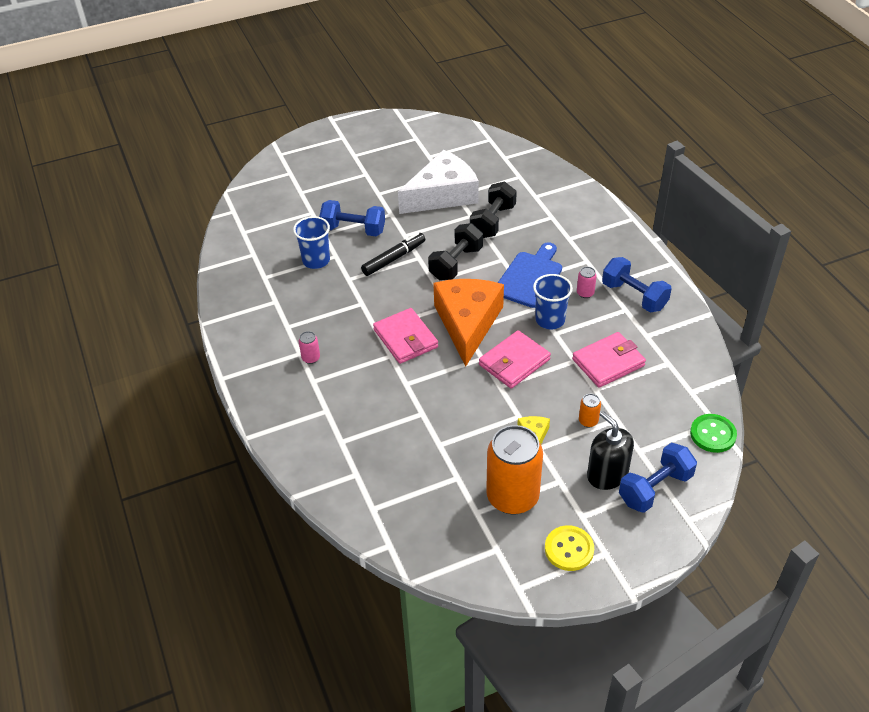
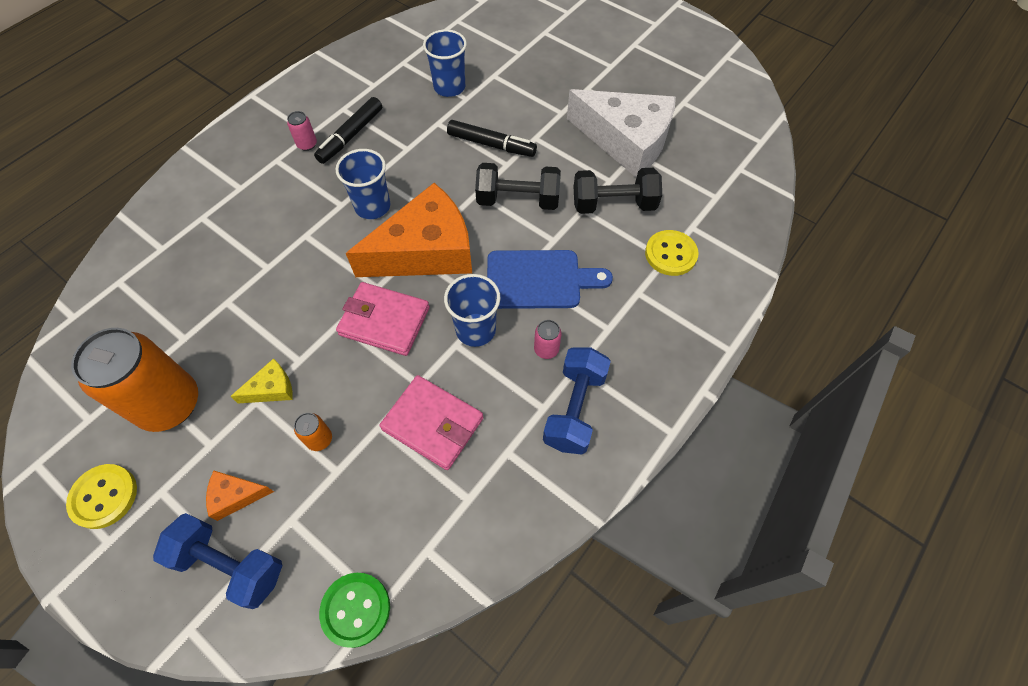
camera: 60 degrees right, 15 degrees up
blue dumbbell [319,200,385,236] -> none
pink wallet [373,308,438,364] -> blue cup [335,149,390,219]
black soap dispenser [587,411,634,490] -> orange cheese [206,471,274,521]
none -> black marker [314,97,382,164]
none -> yellow button [645,230,699,276]

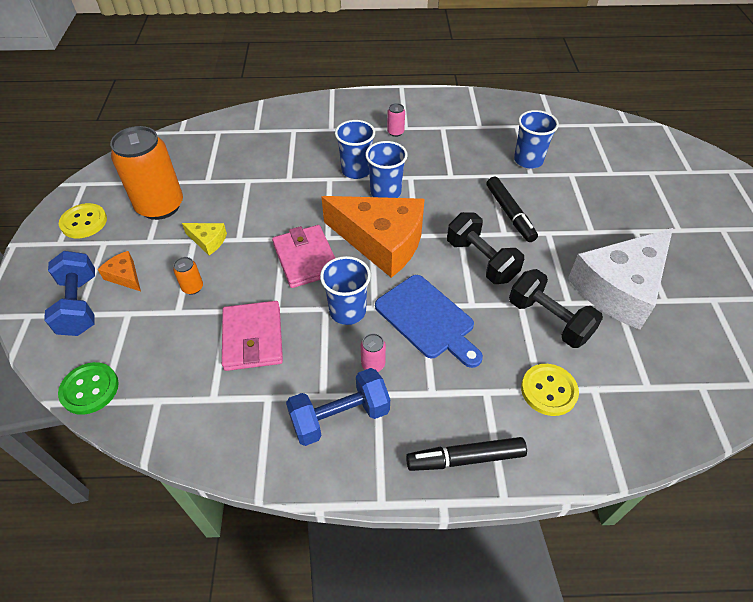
camera: 50 degrees right, 10 degrees down
black marker [314,97,382,164] -> black marker moved to [406,437,527,471]
white cheese [567,89,676,178] -> white cheese turned 60 degrees clockwise [568,228,673,330]
none -> blue cup [335,120,375,179]

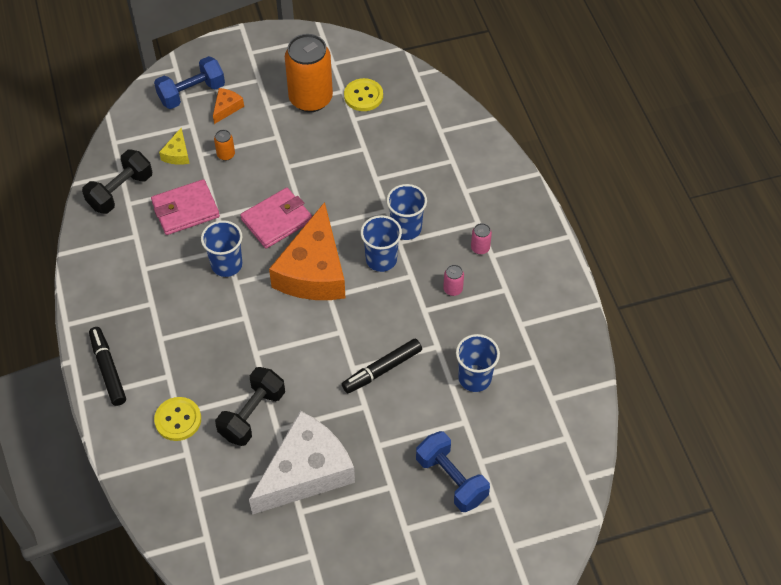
camera: 75 degrees right, 5 degrees up
green button [58,362,119,415] -> none
yellow button [59,203,107,238] -> yellow button moved to [344,78,383,111]
yellow cheese [182,223,227,255] -> yellow cheese moved to [159,128,190,165]
blue dumbbell [286,368,390,446] -> blue dumbbell moved to [416,431,490,512]
pink can [361,334,386,372] -> pink can moved to [443,265,464,296]
blue cutting board [375,275,483,368] -> none
black dumbbell [447,212,524,284] -> black dumbbell moved to [82,149,152,214]
white cheese [568,228,673,330] -> white cheese turned 105 degrees clockwise [249,411,355,515]

